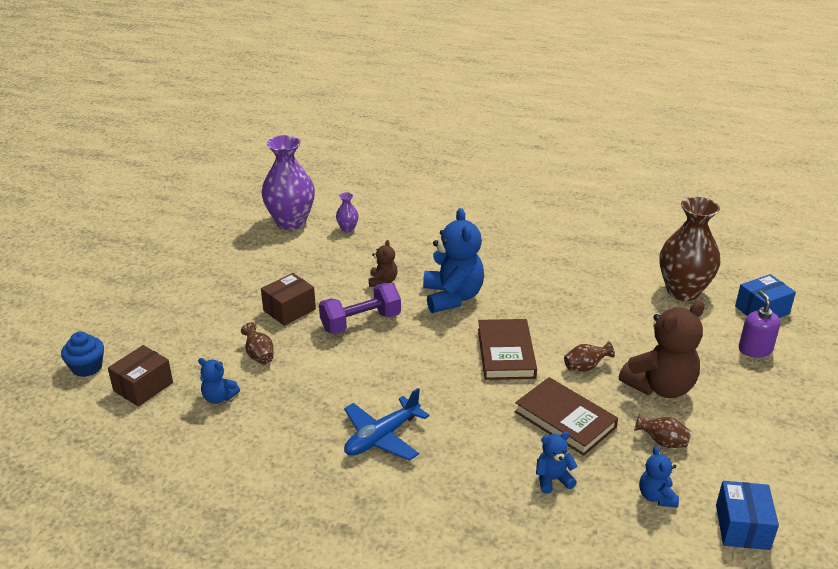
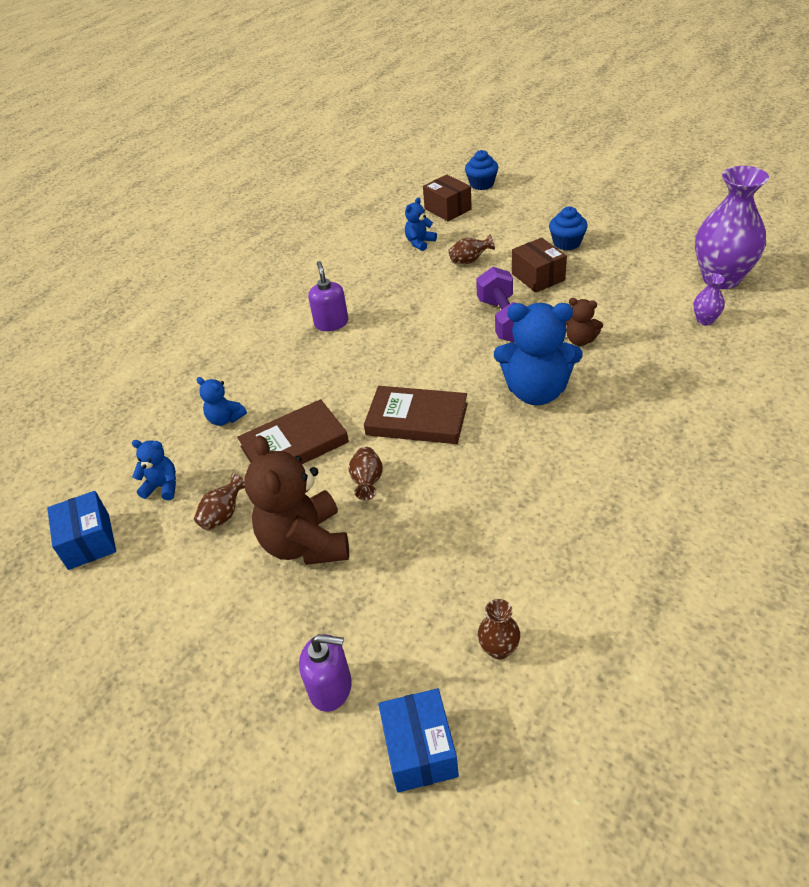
camera: 110 degrees right, 10 degrees up
blue plane [344,388,429,461] -> purple soap dispenser [308,261,348,331]
blue teddy bear [536,432,578,494] -> blue teddy bear turned 120 degrees clockwise [196,377,247,426]
brown vase [659,197,720,301] -> brown vase [478,599,520,660], size x0.43
blue box [716,481,779,550] -> blue box turned 45 degrees clockwise [47,491,116,570]
none -> blue cupcake [549,206,588,250]

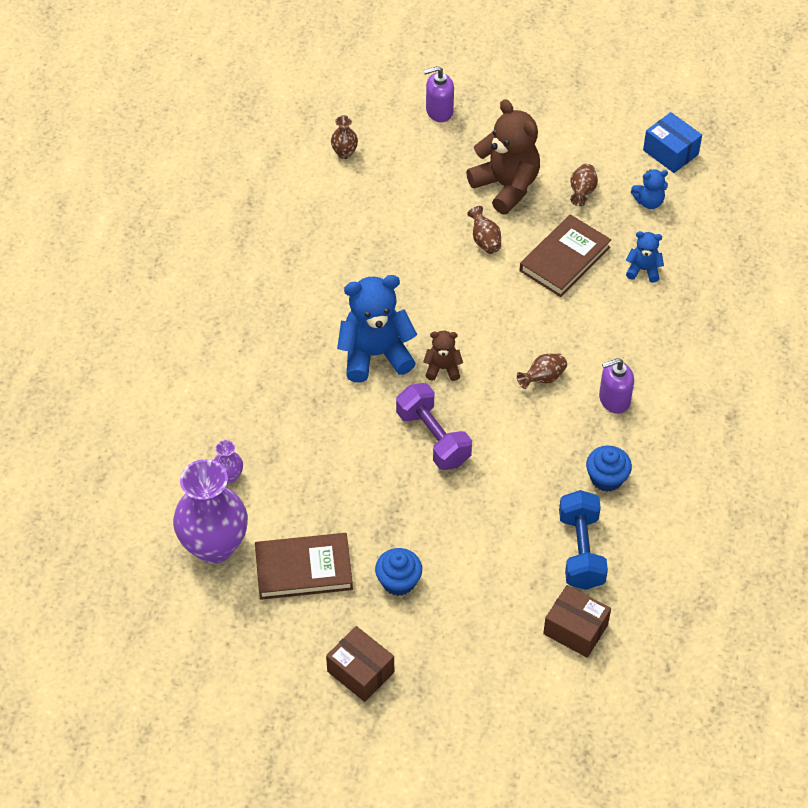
camera: 155 degrees right, 10 degrees up
purple soap dispenser [308,261,348,331] -> purple soap dispenser turned 105 degrees clockwise [599,358,634,414]
brown book [364,386,468,444] -> brown book moved to [255,533,353,600]
blue box [378,688,459,793] -> none
blue teddy bear [405,197,437,251] -> blue dumbbell [559,490,608,590]
brown vase [448,235,495,264] -> brown vase moved to [517,354,567,389]
blue cupcake [465,150,498,190] -> blue cupcake moved to [586,445,632,492]
brown box [512,238,567,293] -> brown box moved to [326,626,394,702]
brown teddy bear [565,298,603,346] -> brown teddy bear moved to [423,331,463,381]

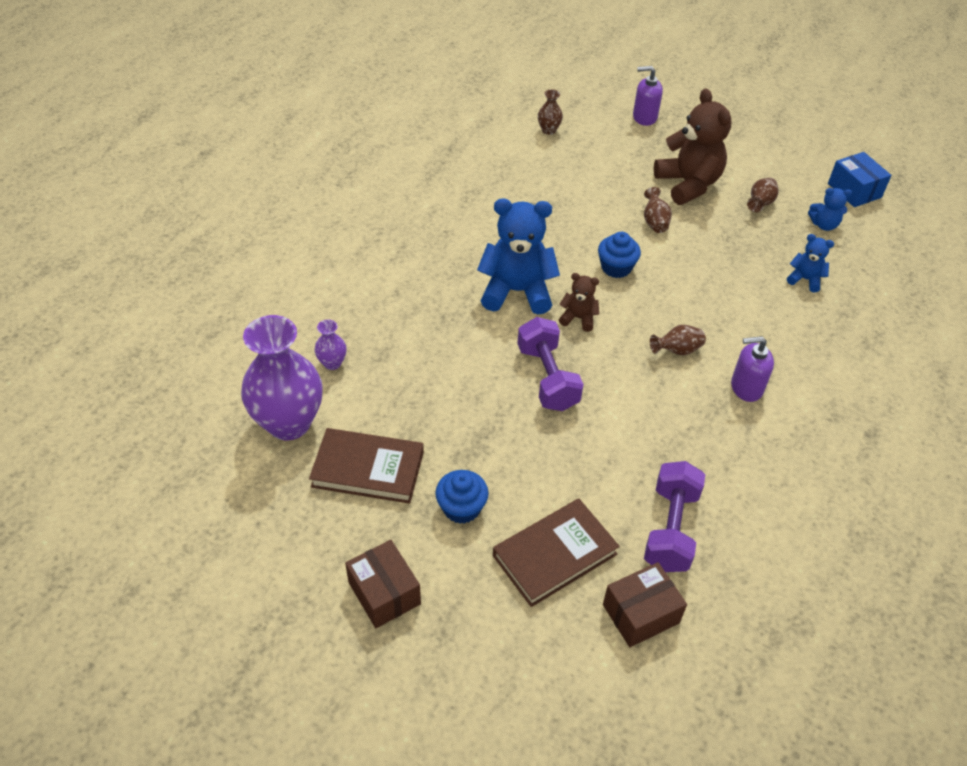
camera: 15 degrees right, 5 degrees down
brown book [520,214,611,297] -> brown book moved to [493,499,620,607]
brown box [543,585,611,658] -> brown box turned 75 degrees counterclockwise [603,562,687,647]
blue dumbbell [559,490,608,590] -> purple dumbbell [644,461,706,572]
blue cupcake [586,445,632,492] -> blue cupcake moved to [598,232,641,278]

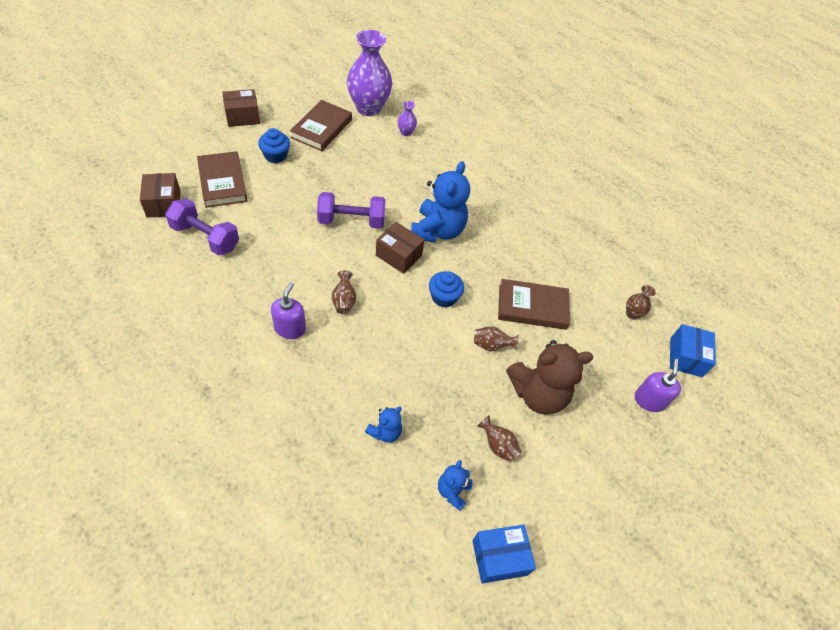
camera: 100 degrees right, 5 degrees up
brown teddy bear [559,273,599,332] -> brown box [376,222,424,274]
none -> brown book [498,279,570,330]
none -> blue box [670,324,716,377]

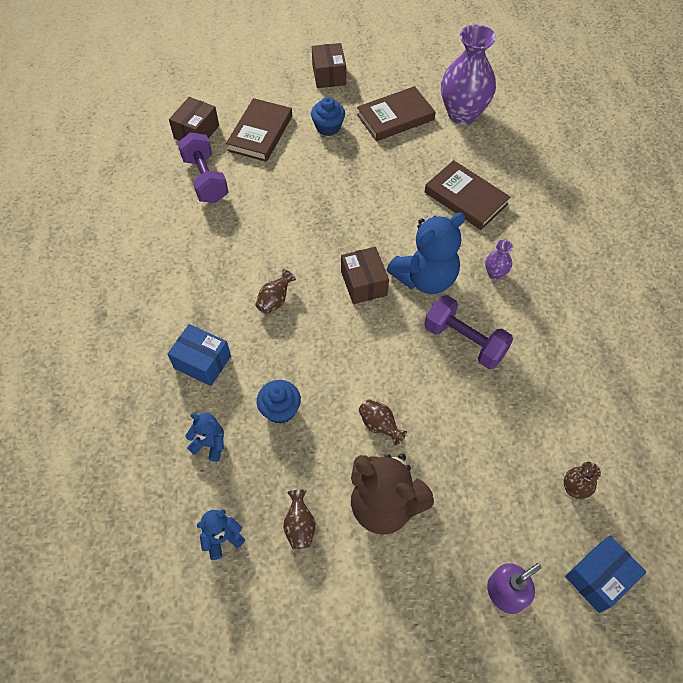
camera: 45 degrees right, 5 degrees up
brown box [222,89,260,127] -> brown box turned 60 degrees clockwise [312,43,346,88]
purple soap dispenser [271,282,306,339] -> none
purple dumbbell [317,192,386,229] -> purple dumbbell moved to [424,295,513,369]
blue teddy bear [365,407,402,443] -> blue teddy bear turned 150 degrees counterclockwise [185,413,224,462]
purple vase [397,101,417,136] -> purple vase moved to [485,240,513,280]
blue cupcake [429,271,464,307] -> blue cupcake moved to [257,380,301,424]
blue box [472,525,536,583] -> blue box moved to [168,324,231,386]
brown book [498,279,570,330] -> brown book moved to [425,160,510,230]

